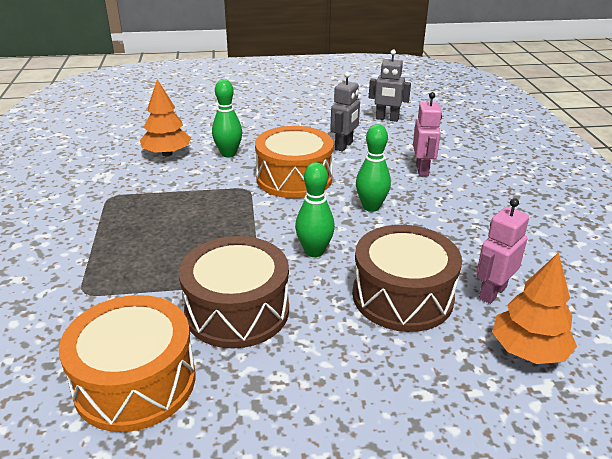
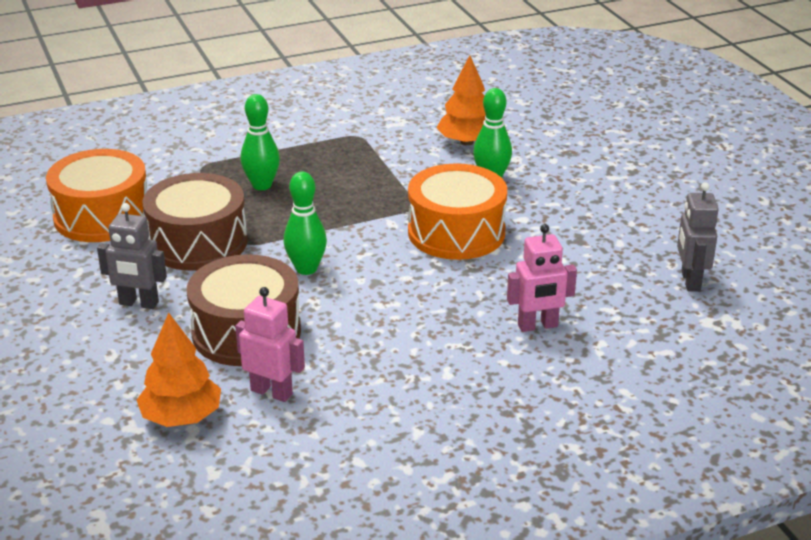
camera: 75 degrees right, 0 degrees up
grey robot [330,72,360,152] -> grey robot moved to [97,203,167,309]
green bowling pin [356,124,391,212] -> green bowling pin moved to [241,94,280,190]

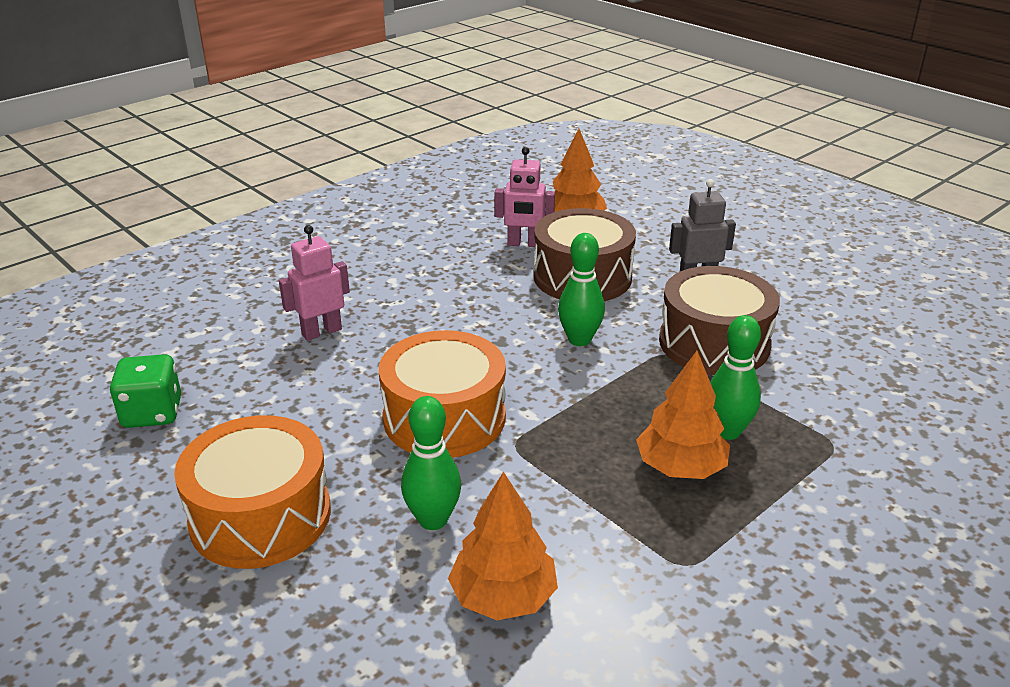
camera: 160 degrees right, 0 degrees up
orange drum [46,149,147,242] -> orange drum moved to [174,415,331,569]
grey robot [677,182,719,292] -> green dice [110,354,181,428]
none -> orange tree [636,351,730,479]

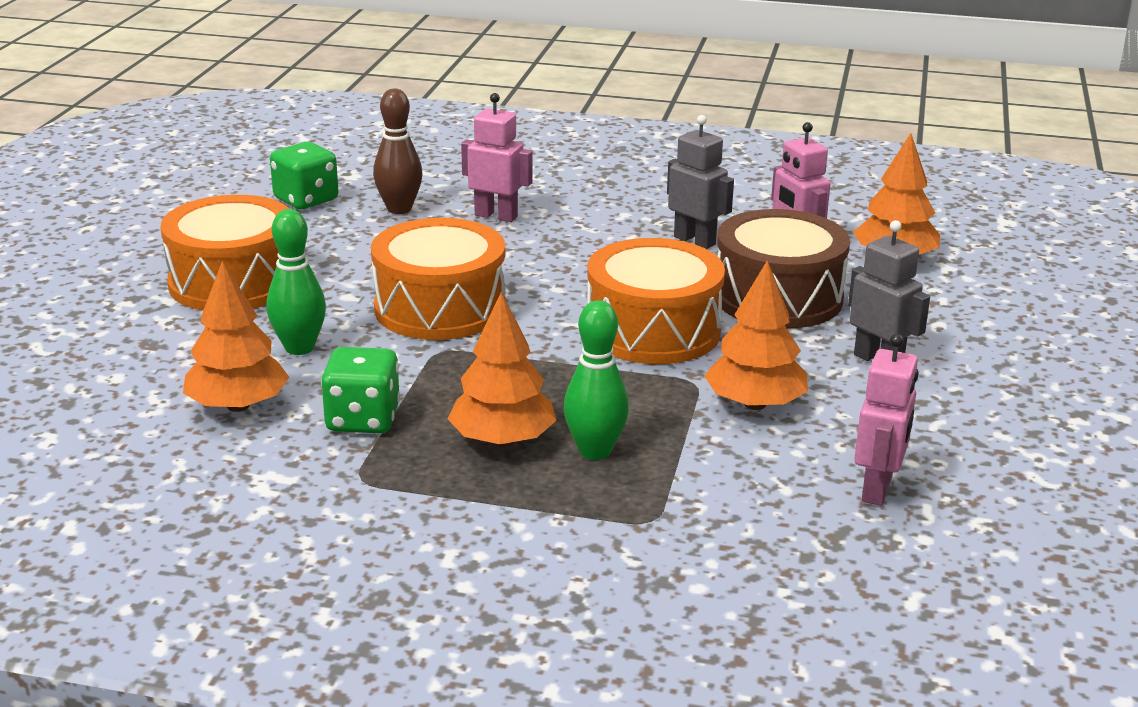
camera: 55 degrees right, 5 degrees down
green bowling pin [558,233,605,346] -> orange drum [587,238,725,364]
brown drum [659,266,780,375] -> orange tree [705,261,808,410]
none -> green dice [321,347,400,433]
none -> brown bowling pin [373,89,423,214]
none -> grey robot [667,115,734,249]
none -> pink robot [854,334,918,506]

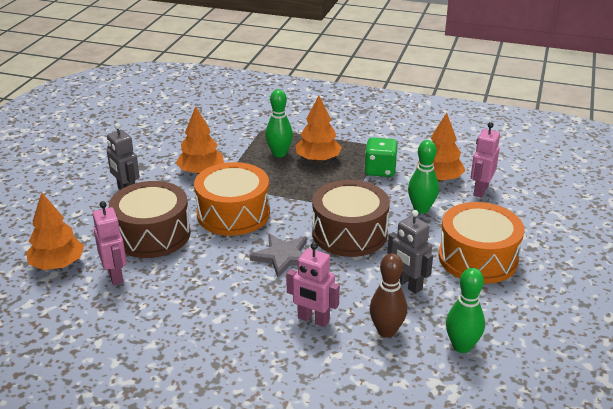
camera: 175 degrees left, 5 degrees up
green dice [270,142,339,209] -> green bowling pin [446,268,485,353]
orange drum [371,218,506,340] -> brown drum [312,180,390,257]
grey robot [667,115,734,249] -> grey robot moved to [387,210,433,294]
pink robot [854,334,918,506] -> pink robot moved to [471,122,500,198]
none -> grey star [250,234,307,278]

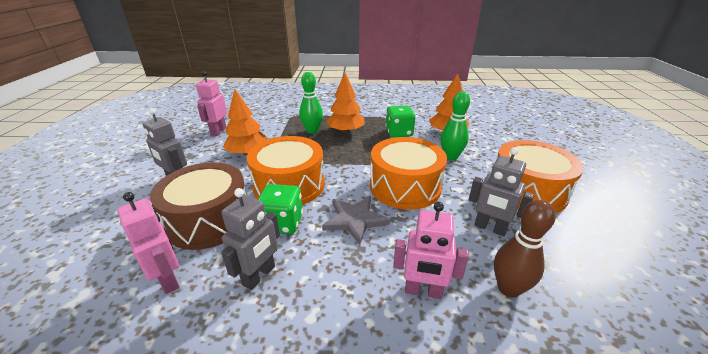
camera: 15 degrees left, 0 degrees up
orange tree [26,193,84,270] -> none
brown drum [312,180,390,257] -> orange drum [370,137,447,210]
green bowling pin [446,268,485,353] -> none
pink robot [471,122,500,198] -> pink robot moved to [196,71,227,136]
none -> grey robot [221,188,280,290]
none -> green dice [258,184,303,234]

